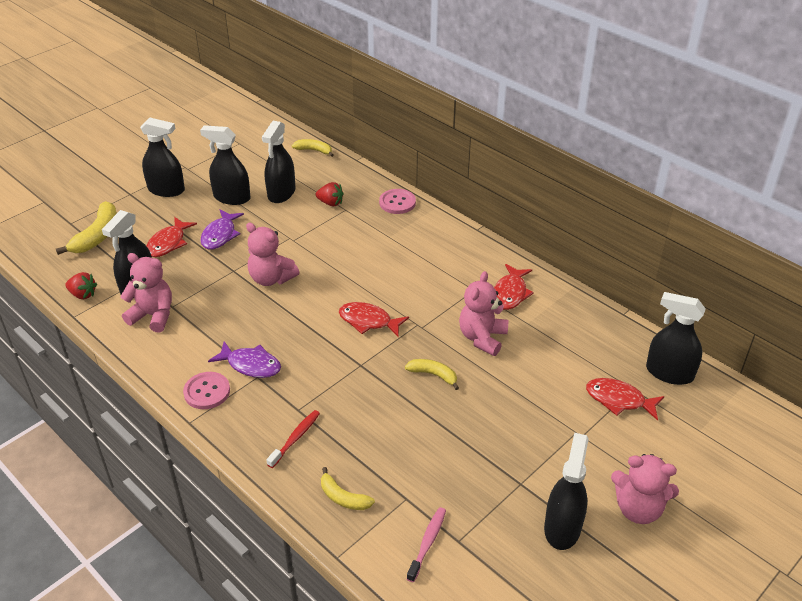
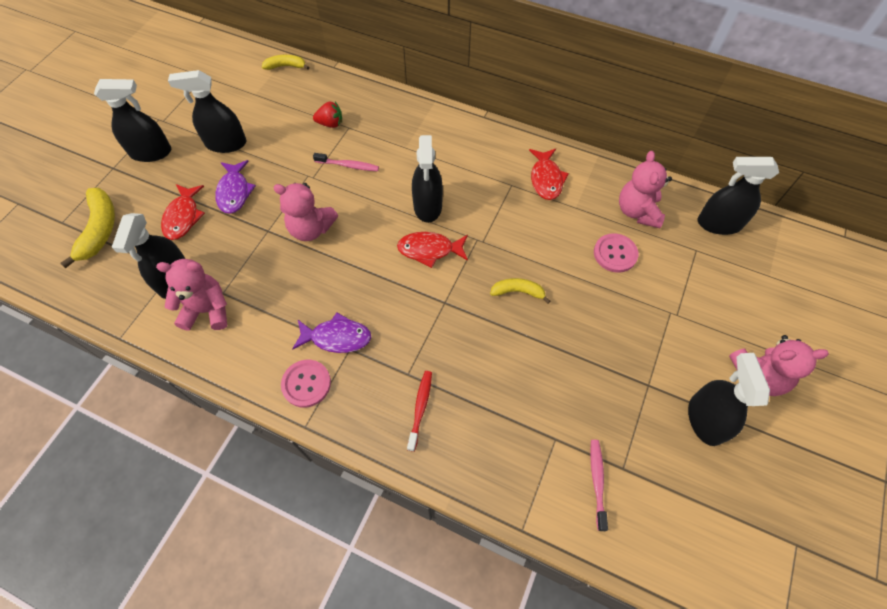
camera: 20 degrees left, 20 degrees up
red strawberry [65,272,97,299] -> none
black spray bottle [262,121,295,203] -> black spray bottle moved to [412,135,443,223]
yellow banana [321,467,375,510] -> none
pink button [379,189,416,214] -> pink button moved to [594,233,638,273]
pink teddy bear [459,271,509,356] -> pink teddy bear moved to [619,151,672,228]
red fish [586,378,664,420] -> none
none -> pink toothbrush [313,153,379,171]

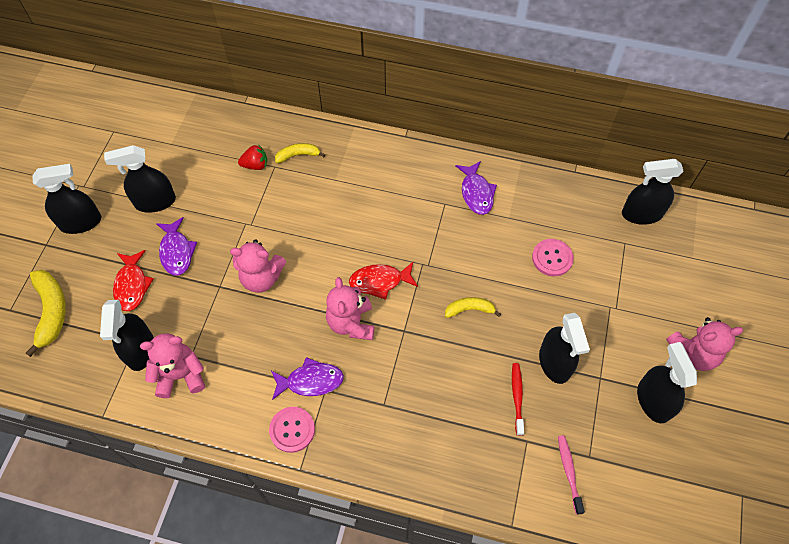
camera: 10 degrees left, 0 degrees up
yellow banana [262,55,309,70] -> yellow banana moved to [275,143,325,163]
pink toothbrush [313,153,379,171] -> none
red toothbrush [407,371,432,452] -> red toothbrush moved to [512,363,524,436]
black spray bottle [412,135,443,223] -> black spray bottle moved to [539,313,590,384]
red fish [529,148,569,200] -> purple fish [455,161,497,215]
pink teddy bear [619,151,672,228] -> pink teddy bear moved to [326,277,374,340]

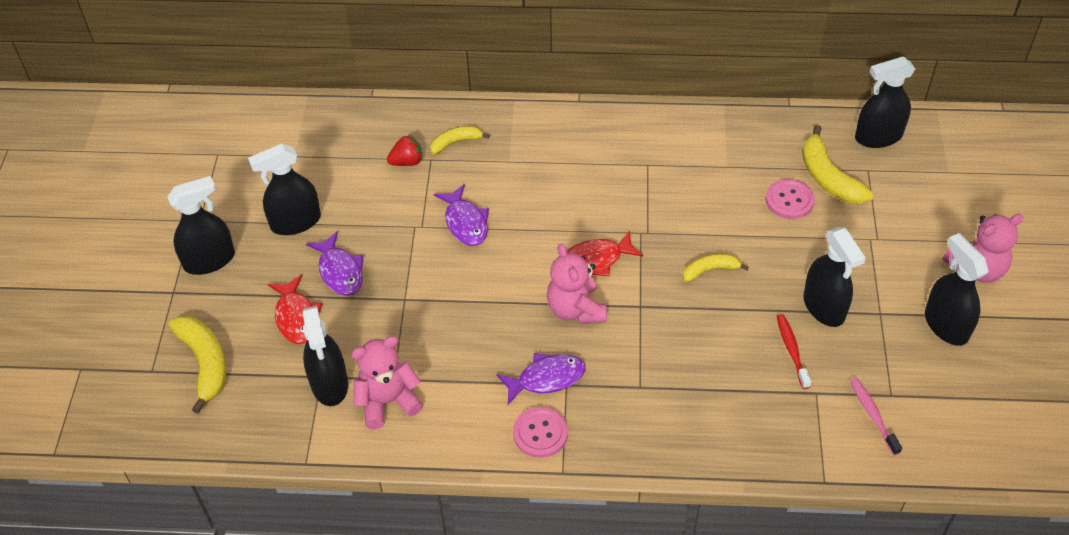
camera: 10 degrees left, 10 degrees down
pink teddy bear [230,239,286,293] -> none
purple fish [455,161,497,215] -> purple fish moved to [434,184,489,246]
none -> yellow banana [802,125,874,204]

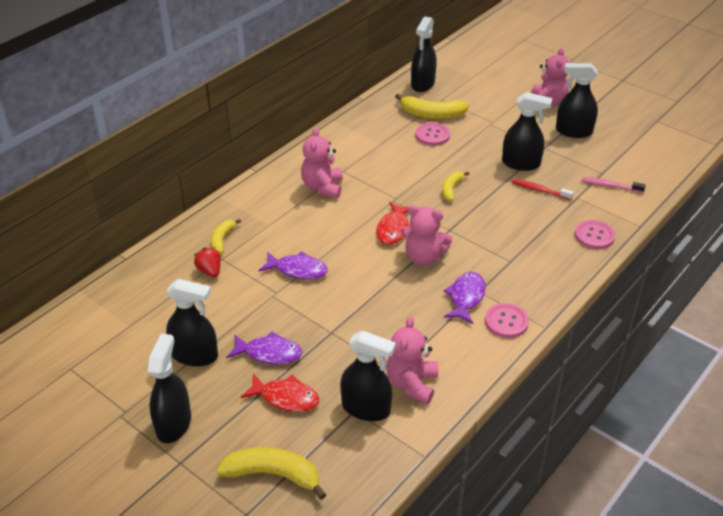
camera: 55 degrees left, 10 degrees down
black spray bottle [248,144,321,235] -> black spray bottle turned 90 degrees counterclockwise [166,279,218,367]
red strawberry [387,135,423,166] -> red strawberry turned 45 degrees counterclockwise [194,247,221,277]
none -> pink teddy bear [301,127,343,198]
none -> pink button [575,220,615,249]

